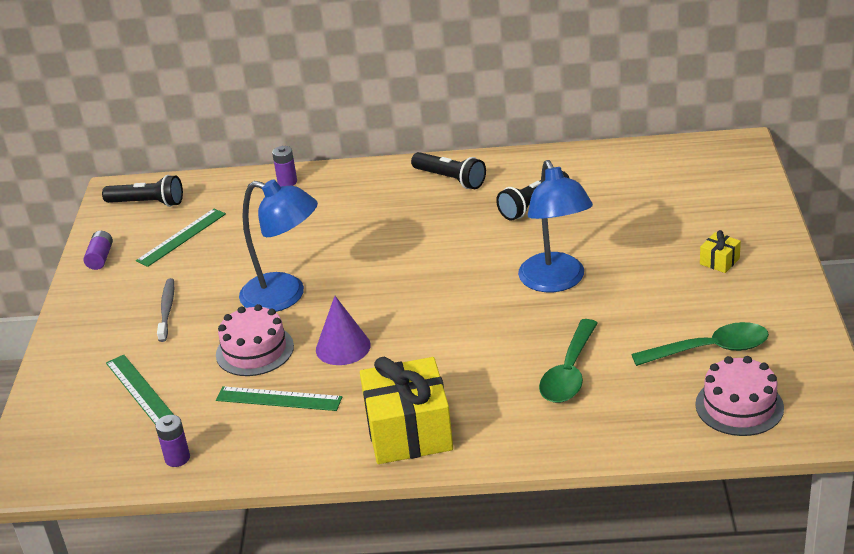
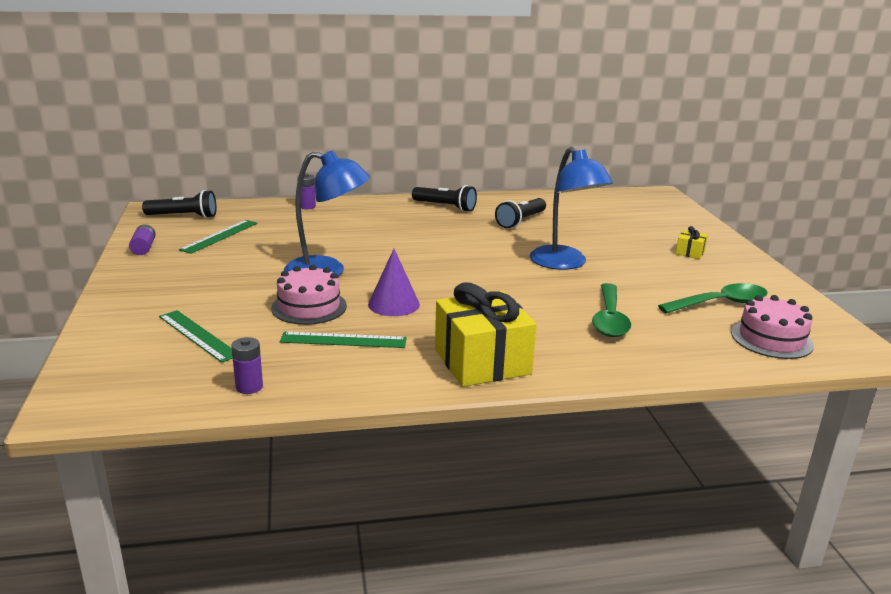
camera: 15 degrees left, 10 degrees down
grey toothbrush [157,278,174,342] -> none

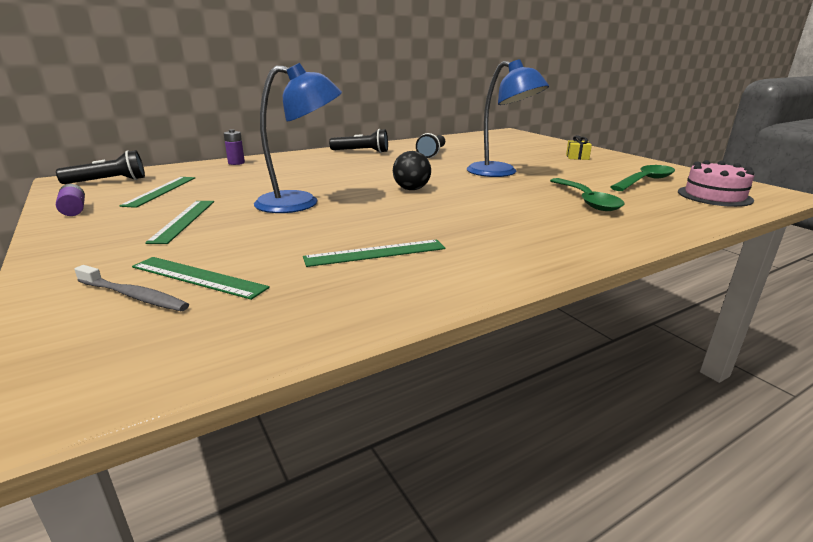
camera: 20 degrees left, 0 degrees up
purple battery [231,337,263,394] -> none
pink cake [271,265,347,325] -> none
purple cone [368,249,420,316] -> none
yellow gift [435,282,537,387] -> none
none -> grey toothbrush [74,265,189,311]
none -> green ruler [145,201,214,244]
none -> black ball [393,151,431,190]

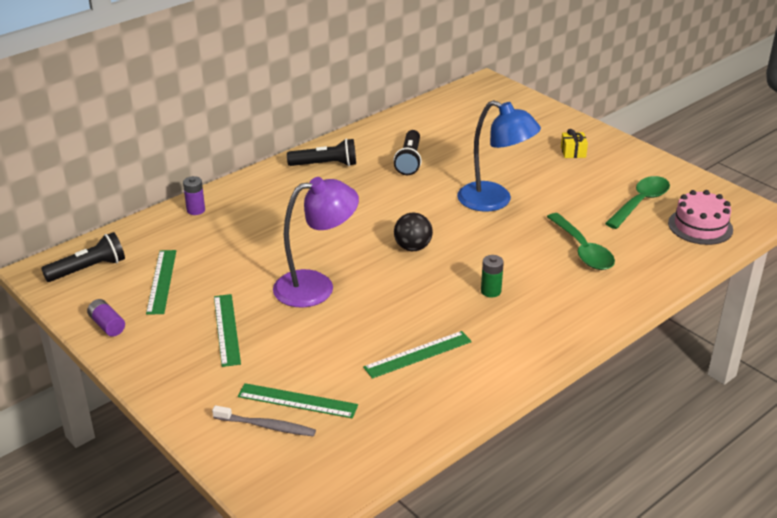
camera: 10 degrees left, 10 degrees up
blue lamp [254,63,342,213] -> purple lamp [273,177,359,308]
none -> green battery [481,255,504,298]

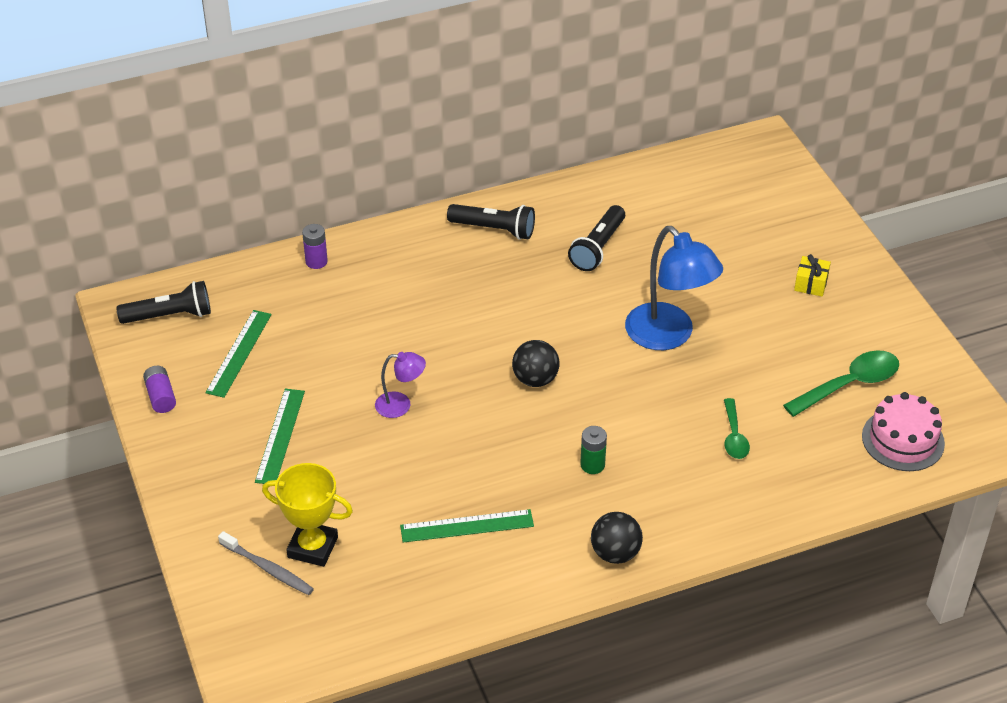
camera: 20 degrees right, 10 degrees up
green ruler [238,383,358,418] -> yellow trophy [262,463,353,567]
purple lamp [273,177,359,308] -> purple lamp [375,352,426,418], size x0.51
green spoon [547,213,615,270] -> green spoon [724,398,750,459], size x0.61
none -> black ball [591,512,643,564]

